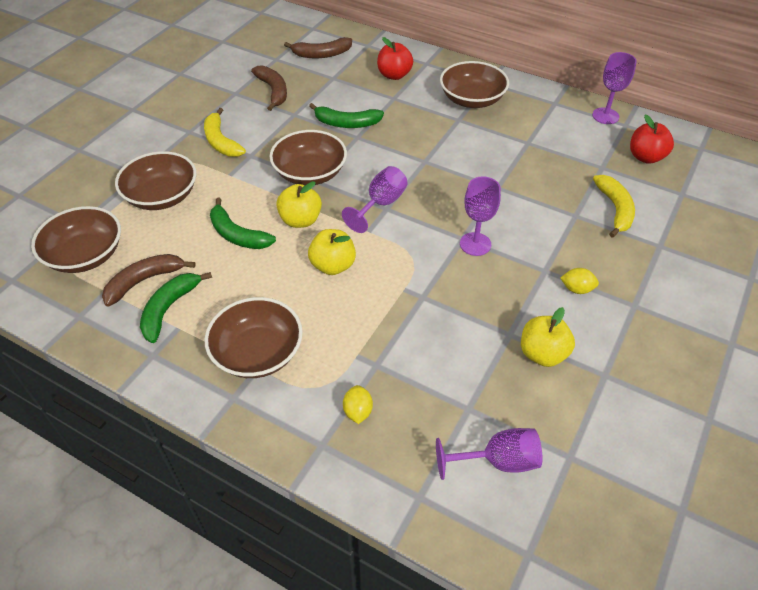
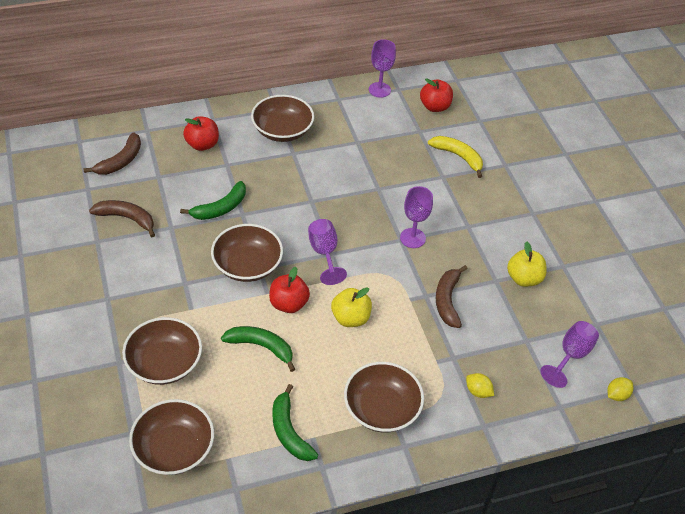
camera: 50 degrees left, 0 degrees up
brown banana [102,254,196,307] -> brown banana moved to [436,265,468,328]
yellow banana [204,108,246,157] -> none
green banana [210,198,276,249] -> green banana turned 150 degrees counterclockwise [221,326,295,372]
yellow apple [276,181,322,228] -> red apple [269,267,310,313]
yellow lemon [560,268,599,294] -> yellow lemon moved to [607,377,634,401]

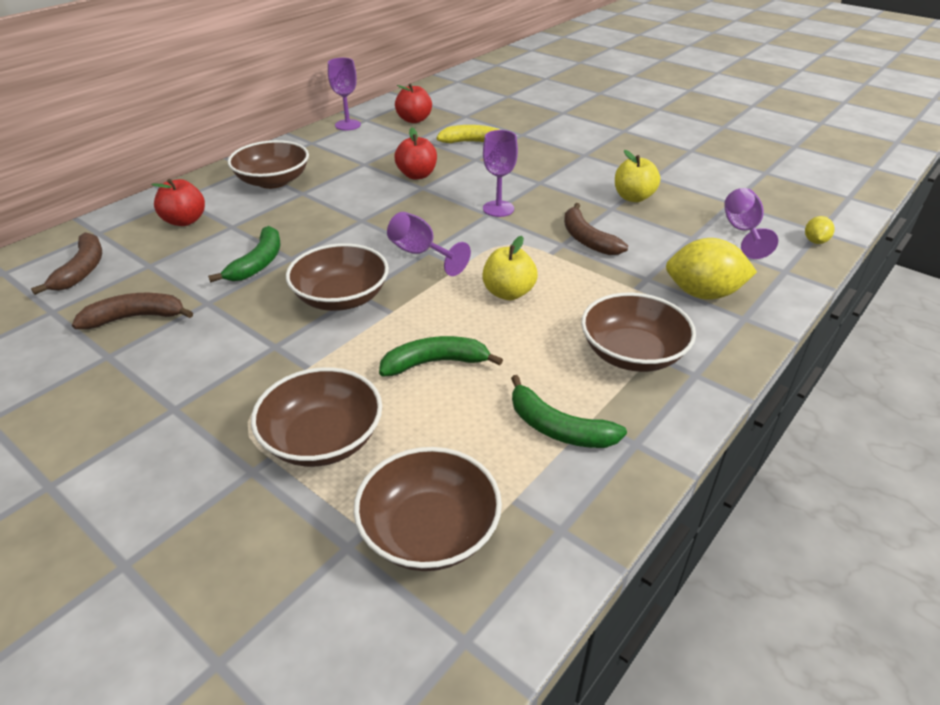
camera: 30 degrees left, 10 degrees down
red apple [269,267,310,313] -> red apple moved to [394,128,437,180]
yellow lemon [466,373,494,398] -> yellow lemon [666,238,757,300], size x2.04

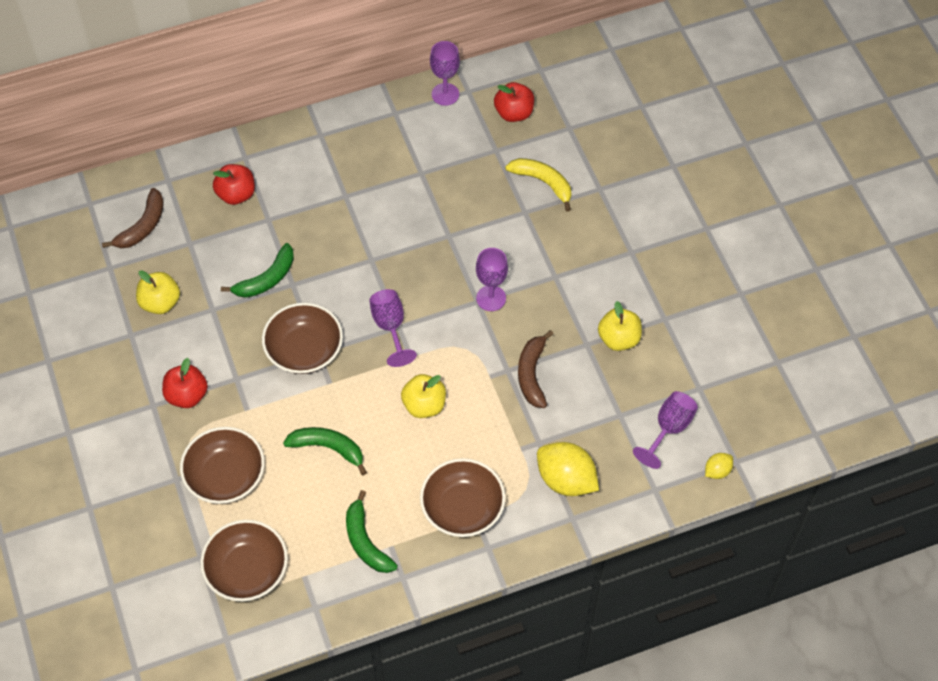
camera: 30 degrees right, 20 degrees up
brown banana [72,293,193,329] -> yellow apple [136,270,180,314]
brown bowl [228,140,309,189] -> none
red apple [394,128,437,180] -> red apple moved to [162,358,208,408]

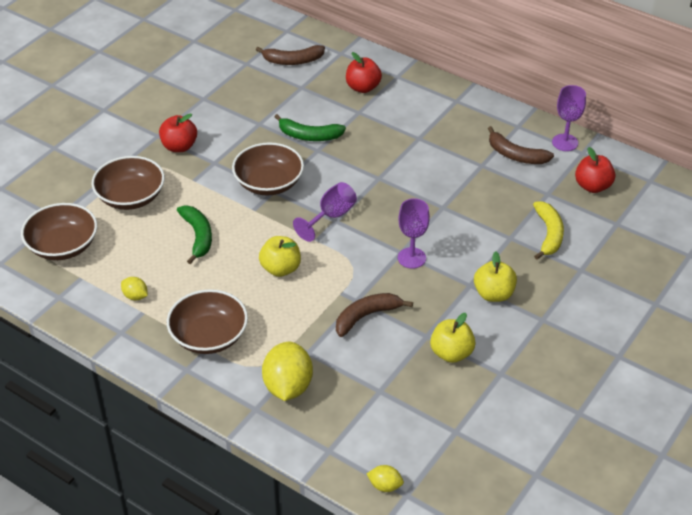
camera: 55 degrees right, 15 degrees down
yellow apple [136,270,180,314] -> yellow apple moved to [474,252,517,302]
green banana [346,490,398,573] -> yellow lemon [121,277,148,300]
purple goblet [633,391,698,469] -> none
none -> brown banana [488,126,554,164]

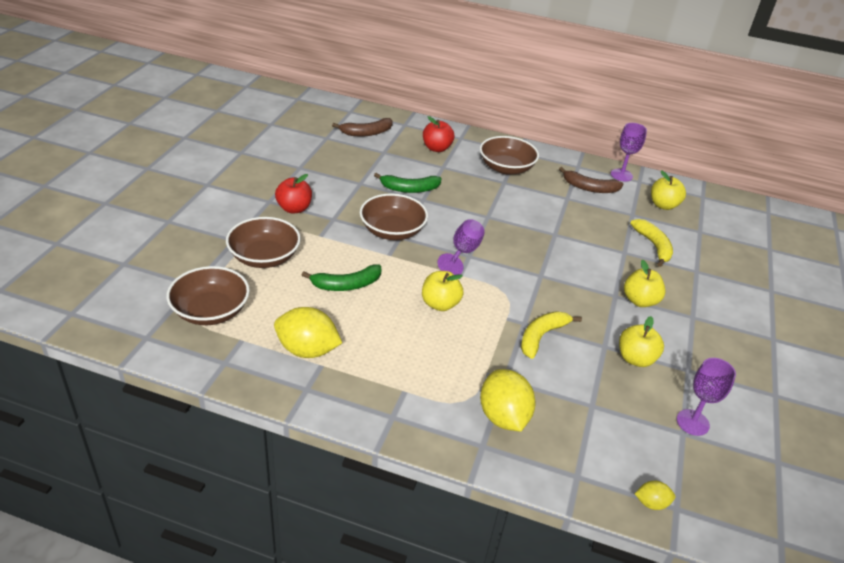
camera: 20 degrees left, 5 degrees down
yellow lemon [121,277,148,300] -> yellow lemon [274,307,342,358], size x2.04
brown bowl [167,289,248,354] -> brown bowl moved to [480,136,539,175]
green banana [177,206,212,264] -> green banana turned 105 degrees clockwise [302,264,381,291]
brown banana [336,293,413,337] -> yellow banana [521,311,582,359]
purple goblet [398,198,430,269] -> purple goblet moved to [677,358,736,436]
red apple [575,147,615,193] -> yellow apple [651,170,686,210]

